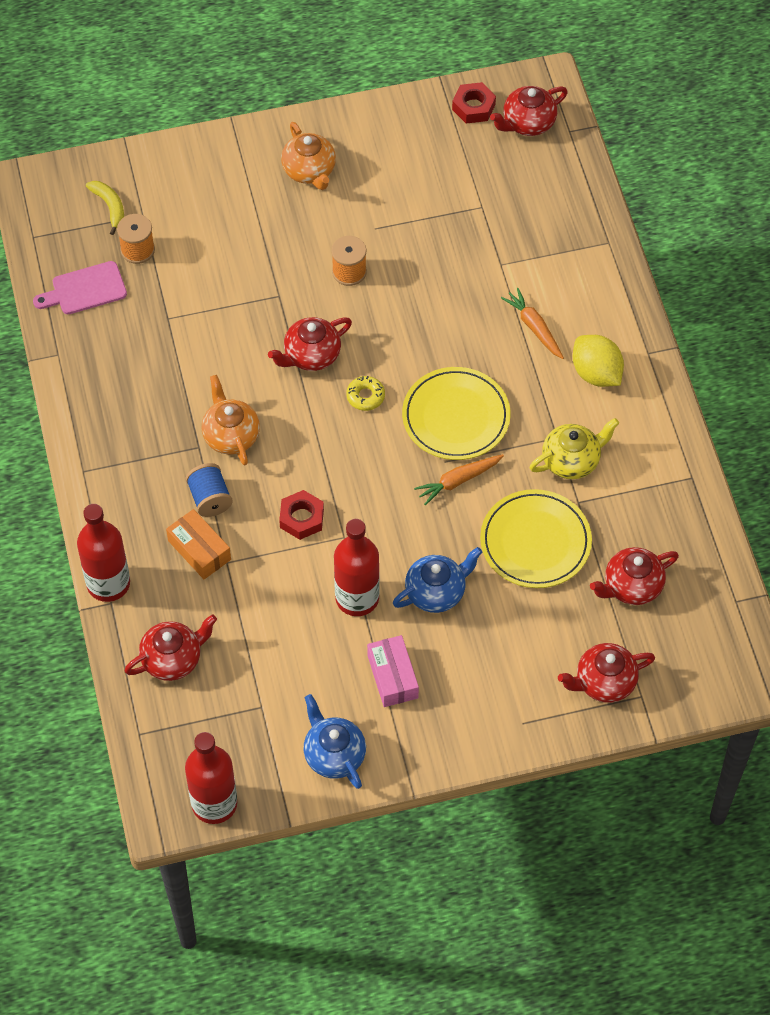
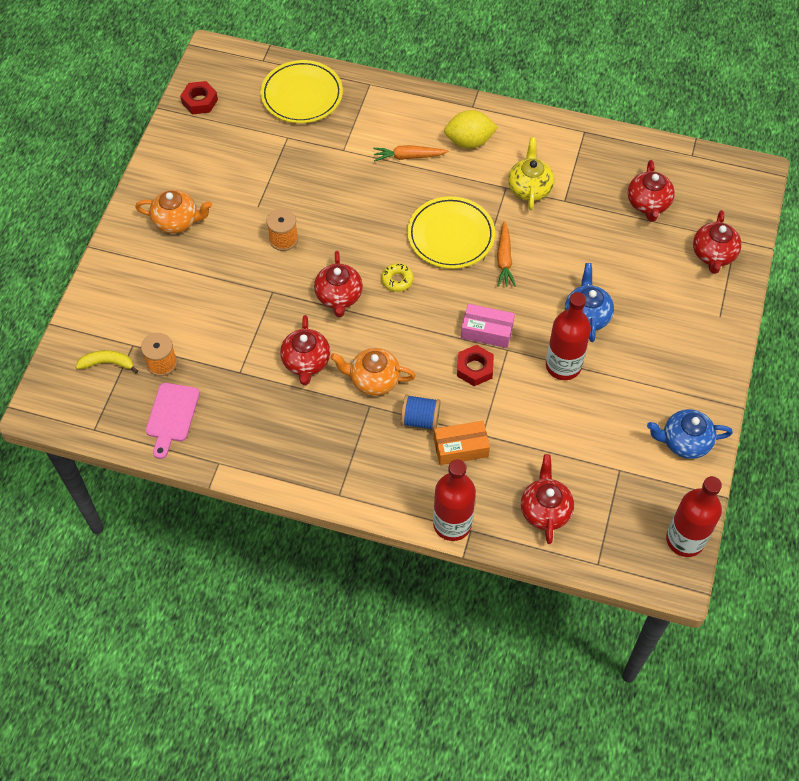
camera: 60 degrees left, 0 degrees up
pink box [367,635,419,707] -> pink box moved to [461,304,515,348]
yellow plate [480,489,592,588] -> yellow plate moved to [261,60,343,123]
red teapot [490,86,568,136] -> red teapot moved to [280,315,330,385]

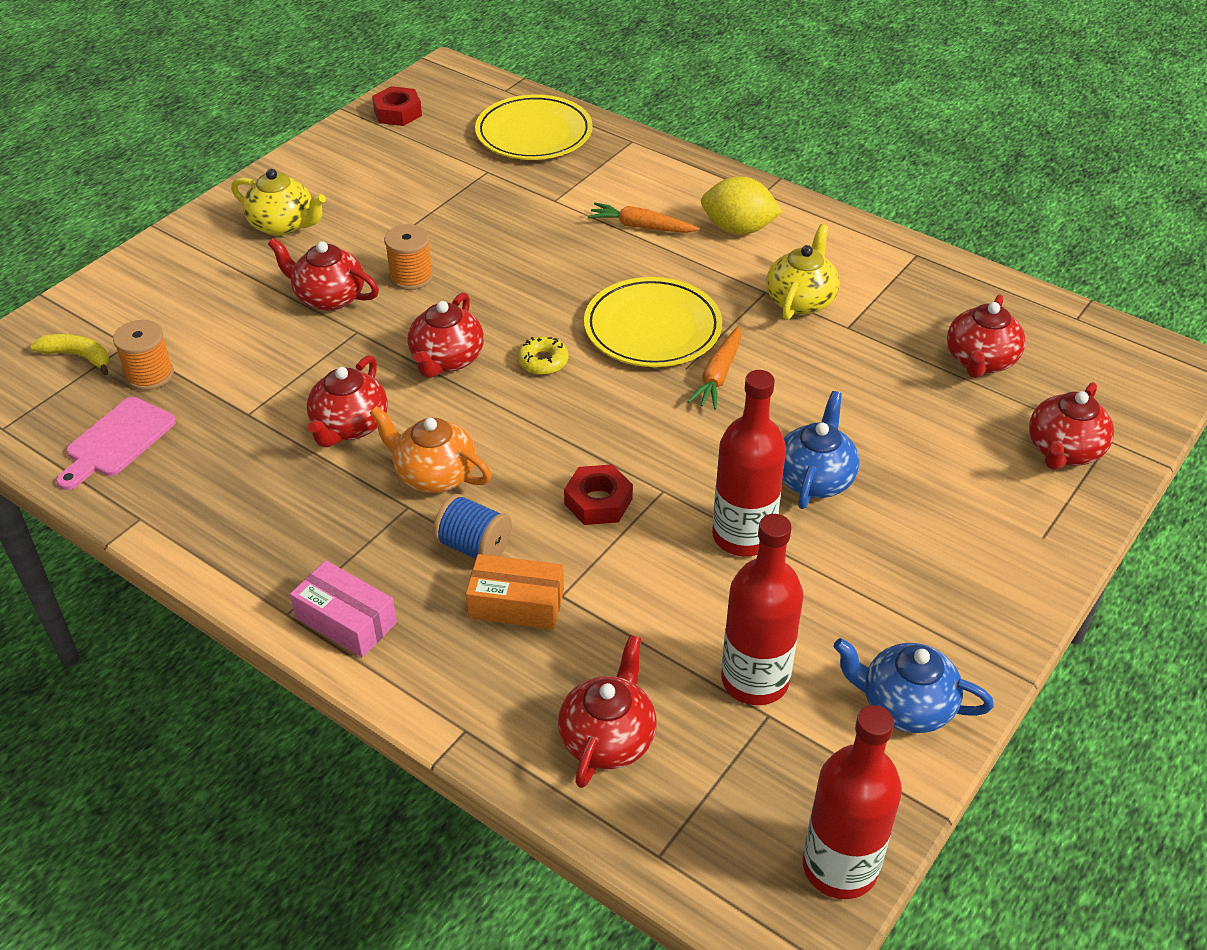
camera: 20 degrees right, 15 degrees down
orange teapot [135,190,212,233] -> yellow teapot [231,169,326,236]
red bottle [433,459,476,541] -> red bottle moved to [721,514,804,705]
pink box [461,304,515,348] -> pink box moved to [290,560,397,657]
none -> red teapot [268,238,379,311]

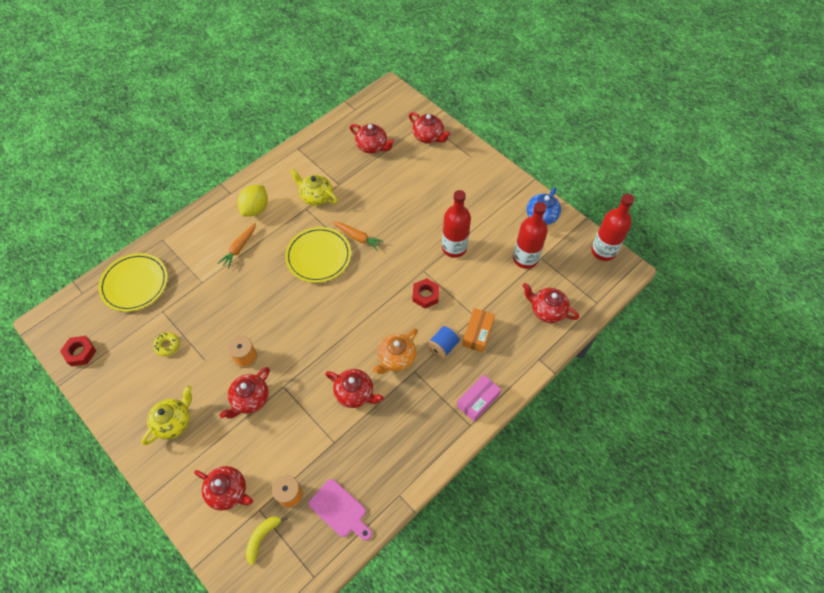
camera: 80 degrees left, 15 degrees up
red teapot [408,292,484,378] -> red teapot moved to [194,466,253,511]
yellow donut [518,336,568,375] -> yellow donut moved to [153,332,180,356]
blue teapot [782,391,860,509] -> none

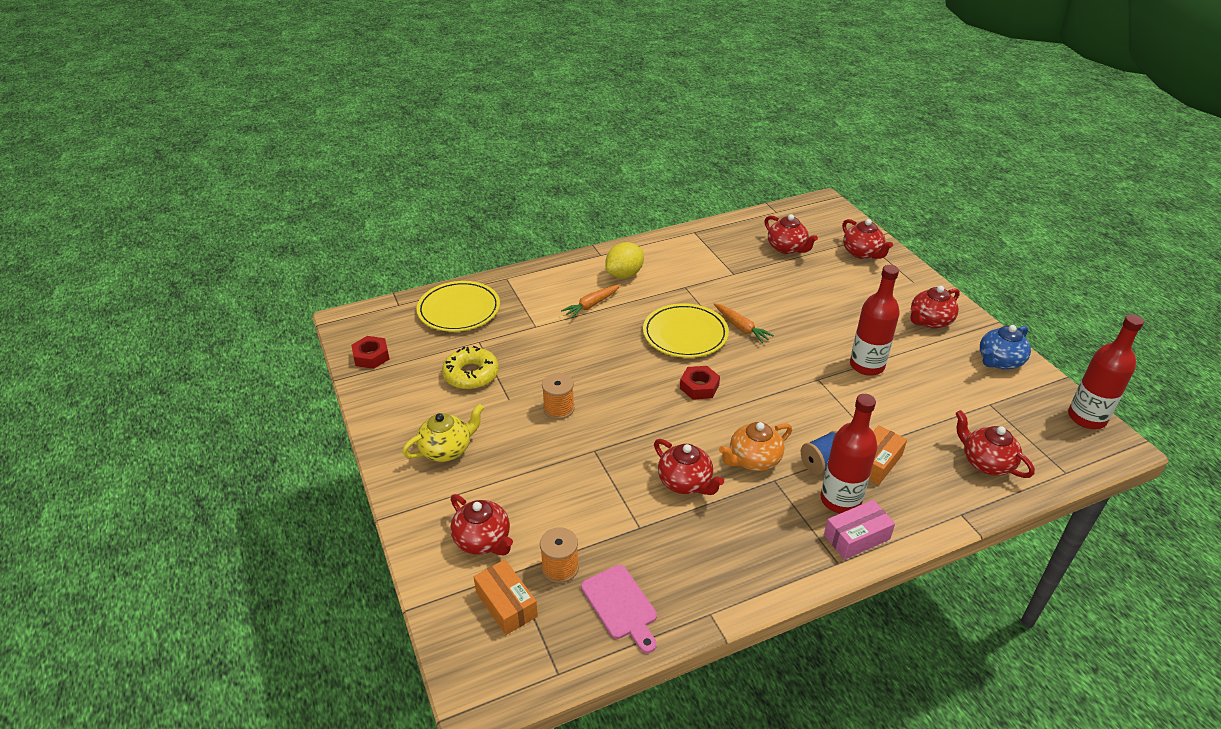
camera: 20 degrees right, 20 degrees down
yellow donut [153,332,180,356] -> yellow donut [442,346,499,389], size x1.73
red teapot [220,367,270,419] -> red teapot moved to [910,286,960,329]
yellow banana [246,516,288,565] -> orange box [474,560,538,635]
yellow teapot [290,168,338,206] -> none
red nut [413,278,439,308] -> red nut moved to [680,366,720,400]
red bottle [513,202,548,269] -> red bottle moved to [820,394,878,514]

